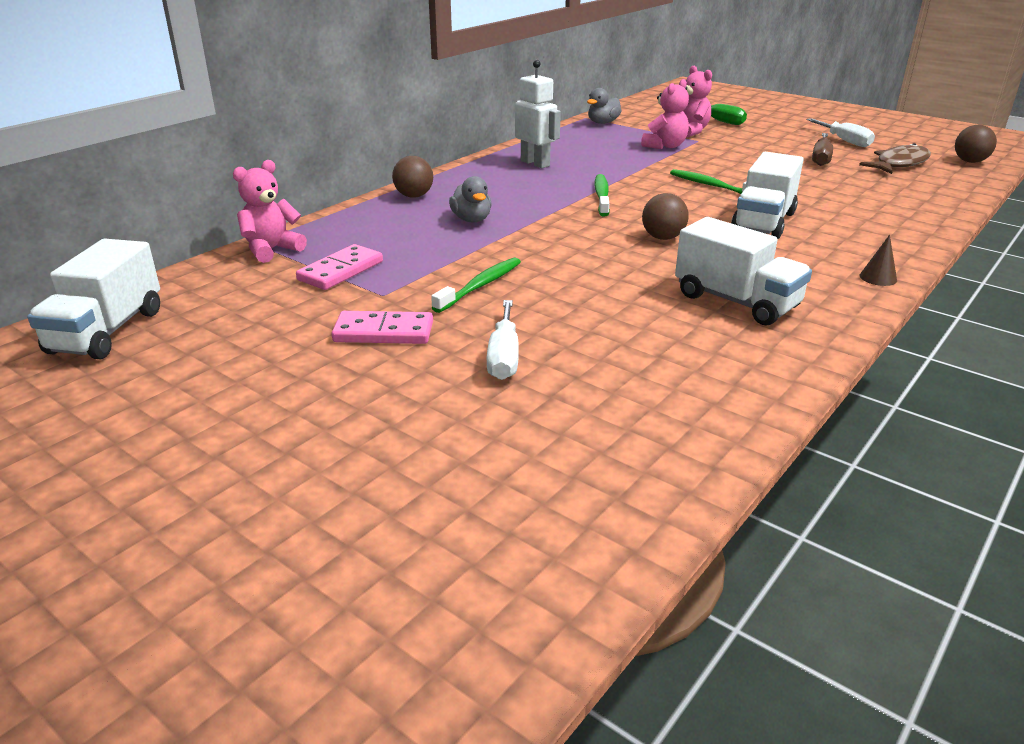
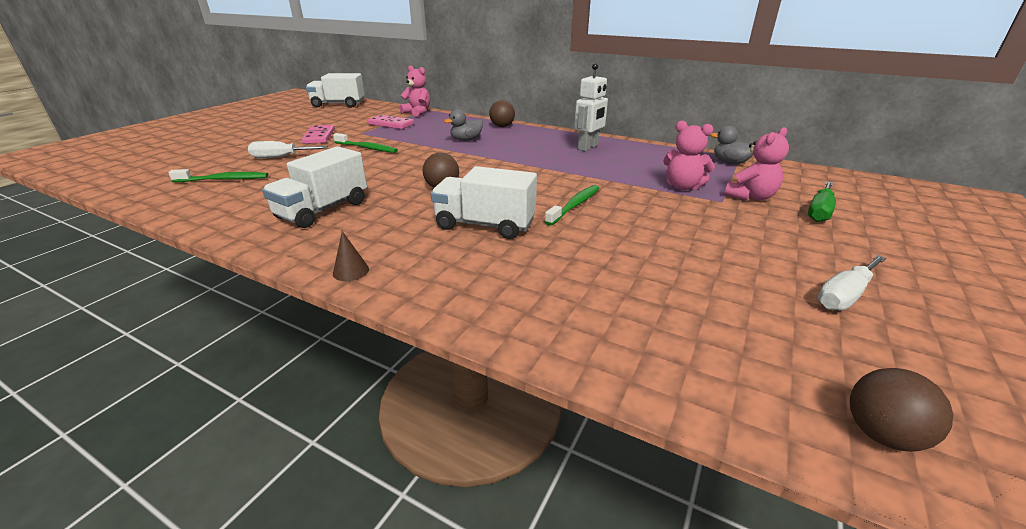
camera: 80 degrees right, 0 degrees up
green toothbrush [595,174,610,216] -> green toothbrush moved to [168,169,268,182]
brown screwdriver [812,133,833,166] -> none
brown fish [859,143,931,174] -> none

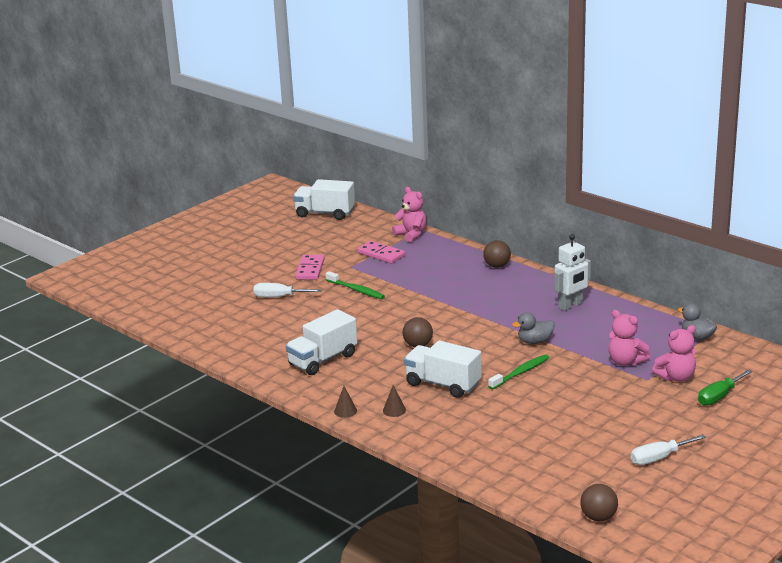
camera: 15 degrees right, 5 degrees down
green toothbrush [168,169,268,182] -> none
grey duck [444,109,483,141] -> grey duck moved to [512,312,555,344]
none -> brown cone [383,385,406,417]

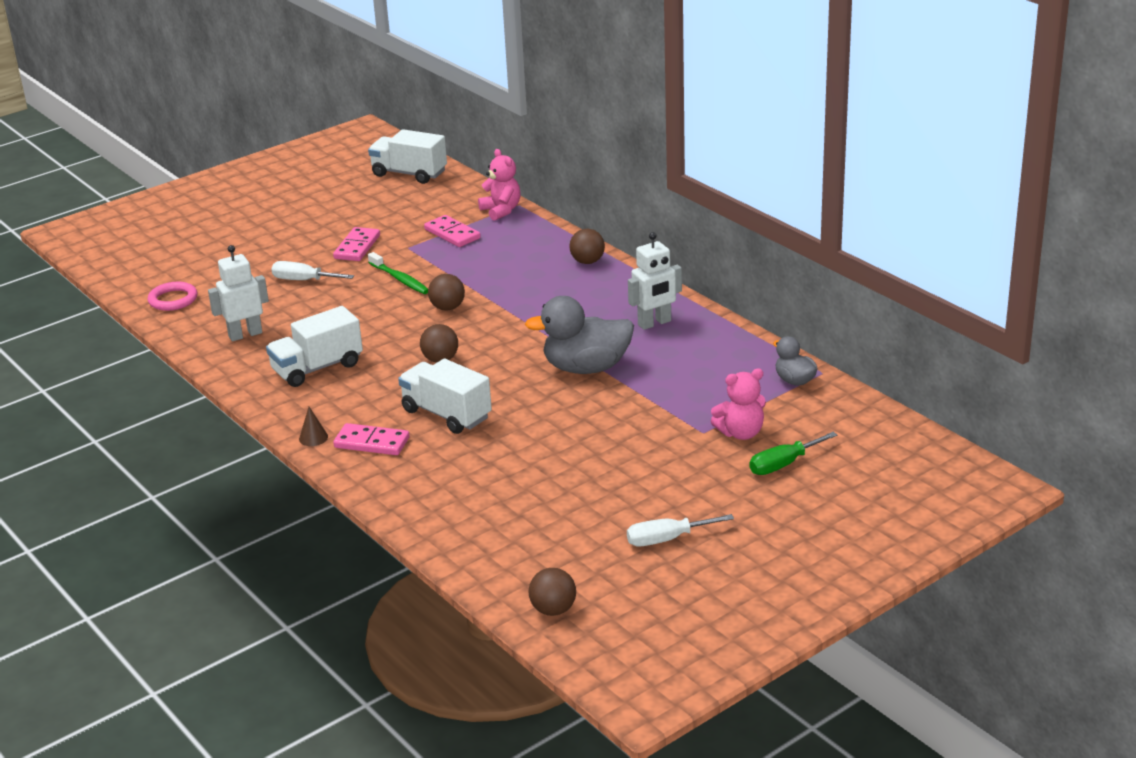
camera: 10 degrees right, 5 degrees up
brown cone [383,385,406,417] -> pink domino [333,423,410,455]
green toothbrush [488,354,549,390] -> none
grey duck [512,312,555,344] -> grey duck [525,296,634,374], size x1.88
pink teddy bear [609,310,650,366] -> none
none -> pink ring [148,282,197,311]
none -> white robot [208,245,269,341]
none -> brown ball [428,274,465,311]

